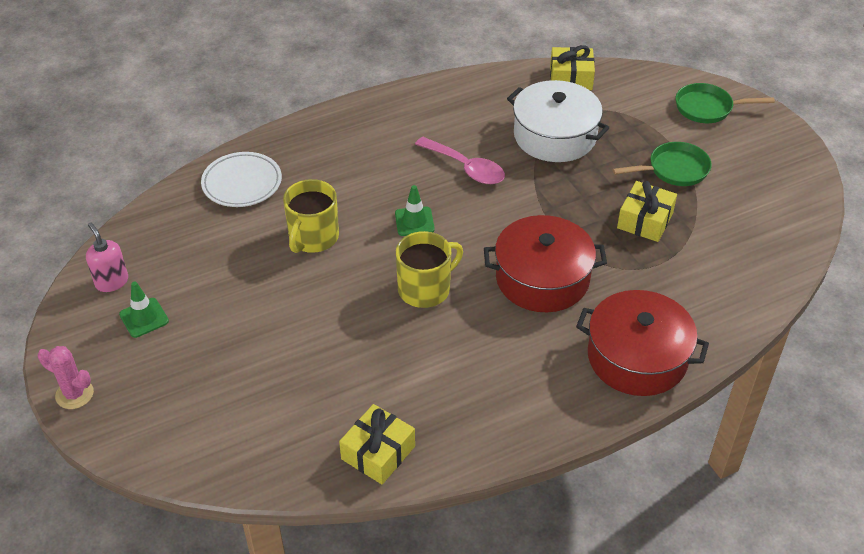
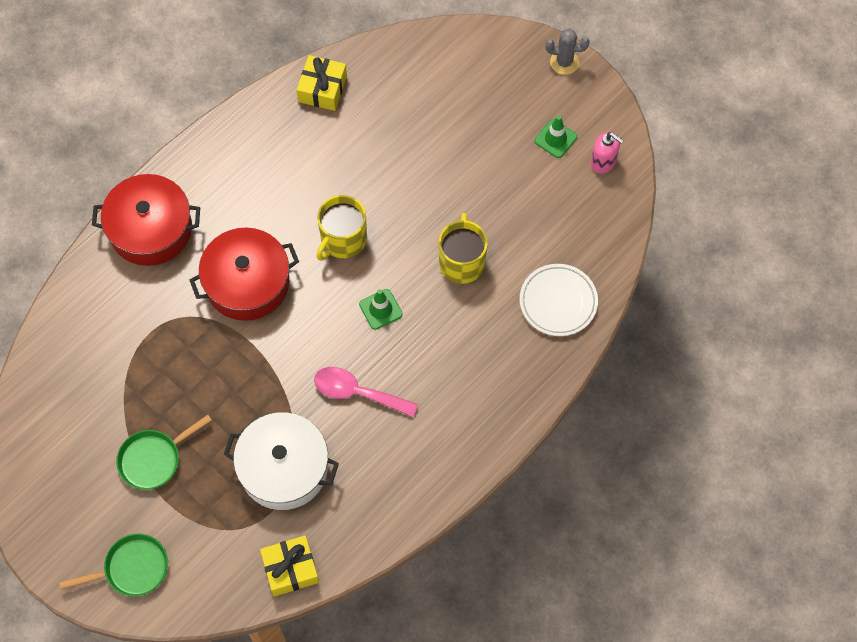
camera: 160 degrees right, 20 degrees up
pink cactus [38,346,94,409] -> grey cactus [545,29,590,75]
yellow gift [617,181,677,242] -> none

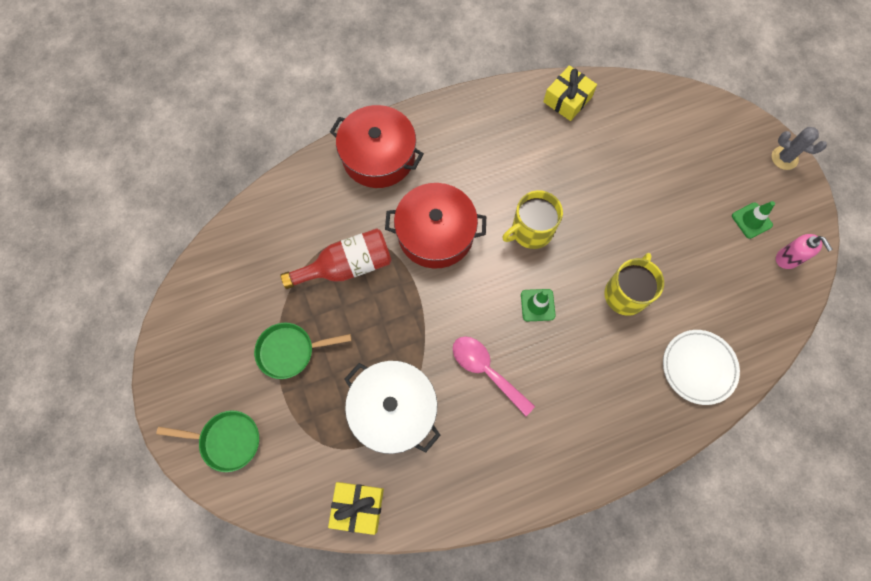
camera: 25 degrees right, 5 degrees up
none -> red bottle [280,228,392,289]

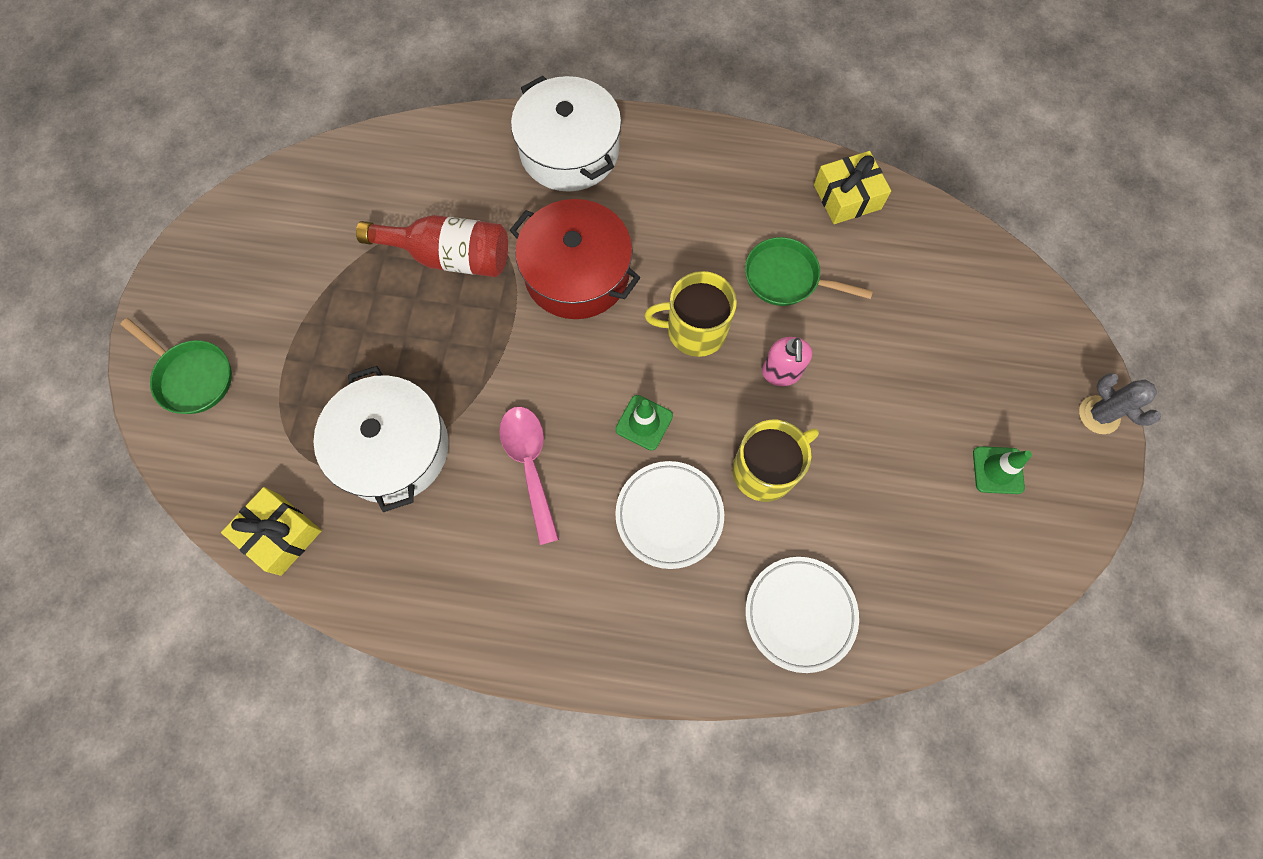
camera: 30 degrees right, 0 degrees up
green pan [254,323,352,379] -> green pan moved to [745,237,873,306]
red pot [330,105,424,188] -> white pot [511,76,621,192]
pink soap dispenser [776,234,833,269] -> pink soap dispenser moved to [762,337,812,386]
none -> white plate [615,461,724,569]

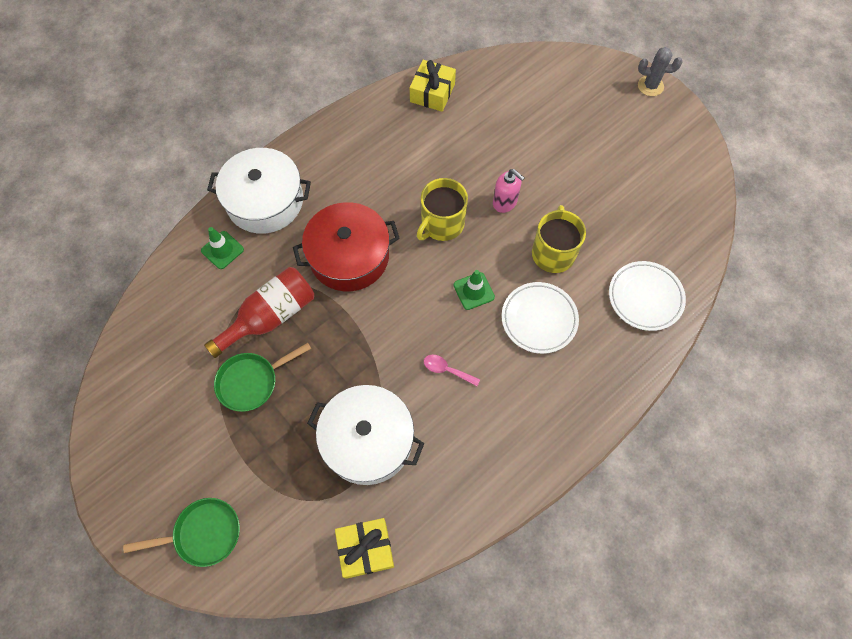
camera: 50 degrees left, 5 degrees down
pink spoon [499,407,559,545] -> pink spoon [424,355,480,386], size x0.56
green pan [745,237,873,306] -> green pan moved to [214,343,311,412]
green traffic cone [973,446,1032,494] -> green traffic cone moved to [201,227,244,269]

